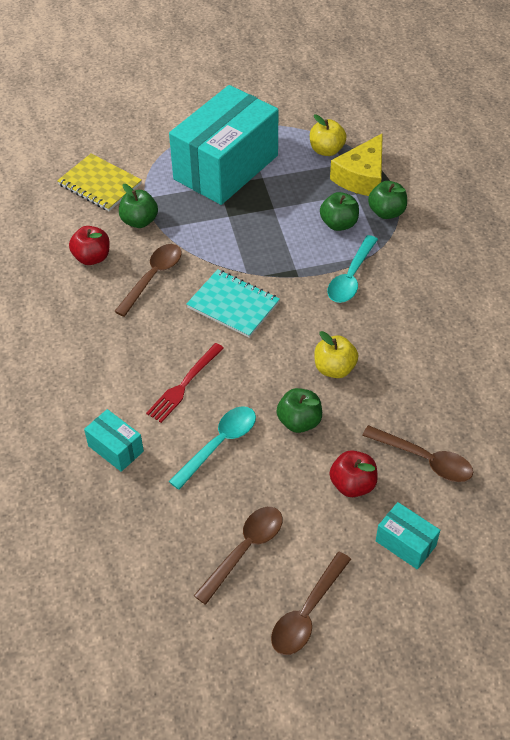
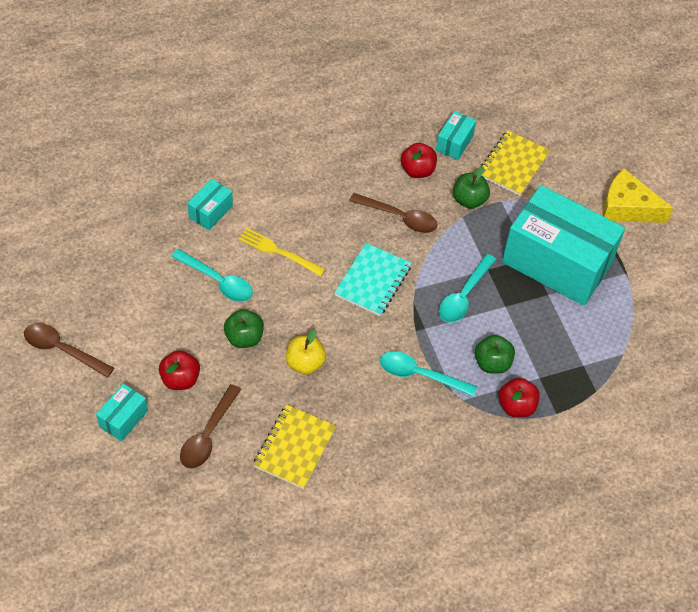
camera: 80 degrees right, 5 degrees up
red fork [146,343,224,423] -> yellow fork [238,228,326,277]
brown spoon [194,507,283,605] -> none
yellow apple [310,115,347,156] -> none
yellow cheese [330,133,383,196] -> yellow cheese moved to [602,169,674,223]
green apple [368,181,407,219] -> red apple [499,378,540,417]
none -> yellow notebook [253,404,336,489]
none -> turquoise box [436,111,476,160]
none -> turquoise spoon [439,254,496,322]

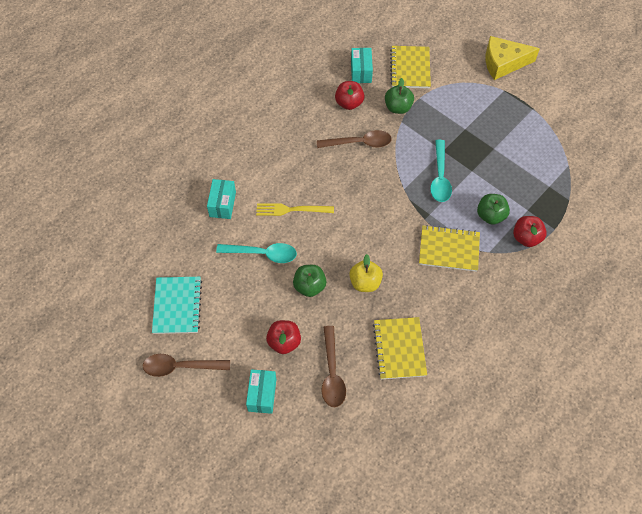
camera: 25 degrees left, 5 degrees up
turquoise notebook [334,243,412,316] -> turquoise notebook moved to [152,277,202,334]
turquoise spoon [380,351,477,397] -> yellow notebook [419,225,480,272]
turquoise box [502,185,625,306] -> none

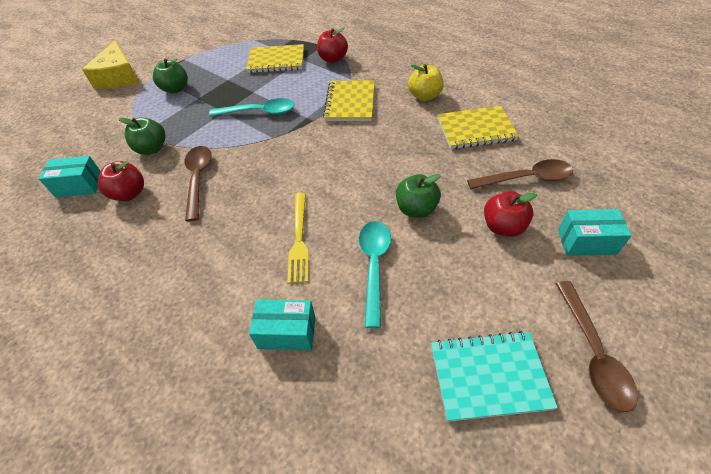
camera: 90 degrees left, 10 degrees down
yellow apple [349,254,383,292] -> yellow apple moved to [408,64,444,101]
yellow notebook [390,46,431,88] -> yellow notebook moved to [246,44,304,73]
green apple [477,194,510,225] -> green apple moved to [153,58,188,93]

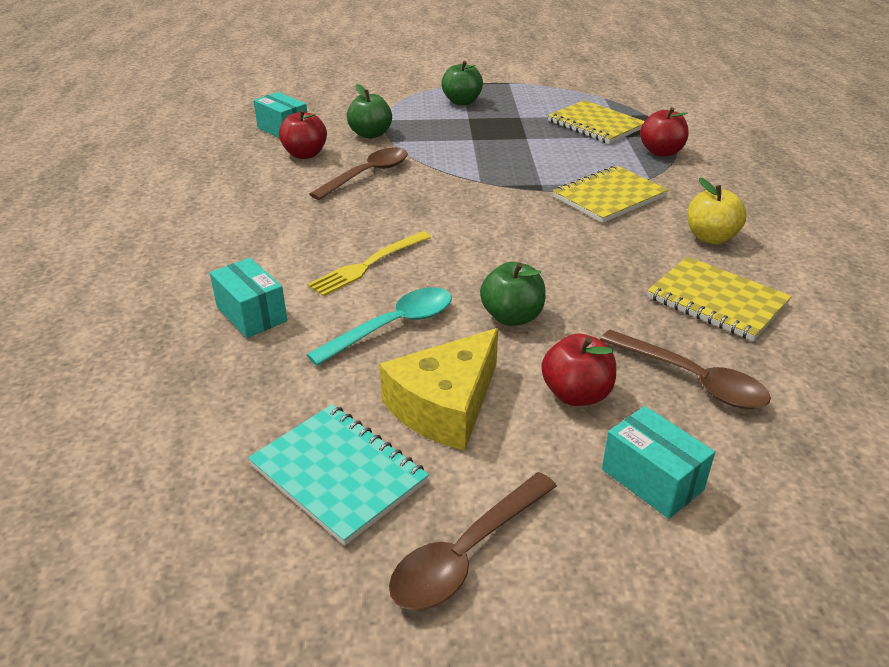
camera: 45 degrees right, 15 degrees down
yellow cheese [82,41,139,89] -> yellow cheese moved to [380,328,498,450]
turquoise spoon [209,98,294,116] -> none

